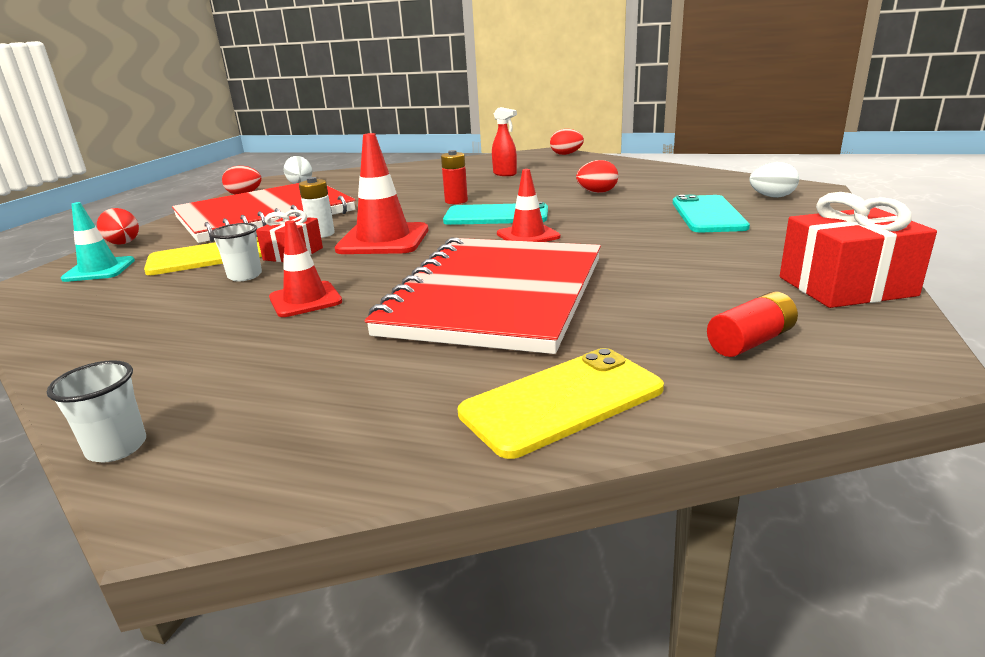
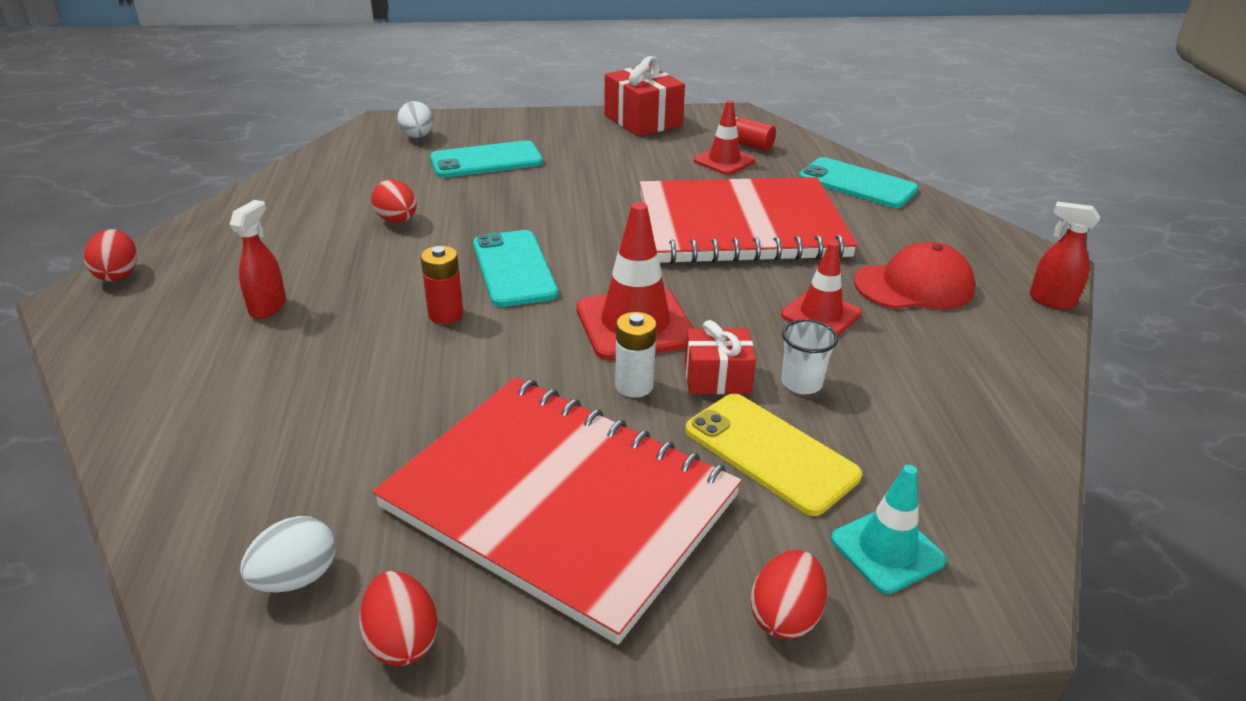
camera: 115 degrees left, 10 degrees up
white cup [47,360,146,463] -> red spray bottle [1030,202,1100,309]
yellow phone [458,348,664,459] -> turquoise phone [799,157,919,208]
red traffic cone [497,169,560,242] -> red traffic cone moved to [694,100,755,175]
none -> red cap [854,242,975,309]

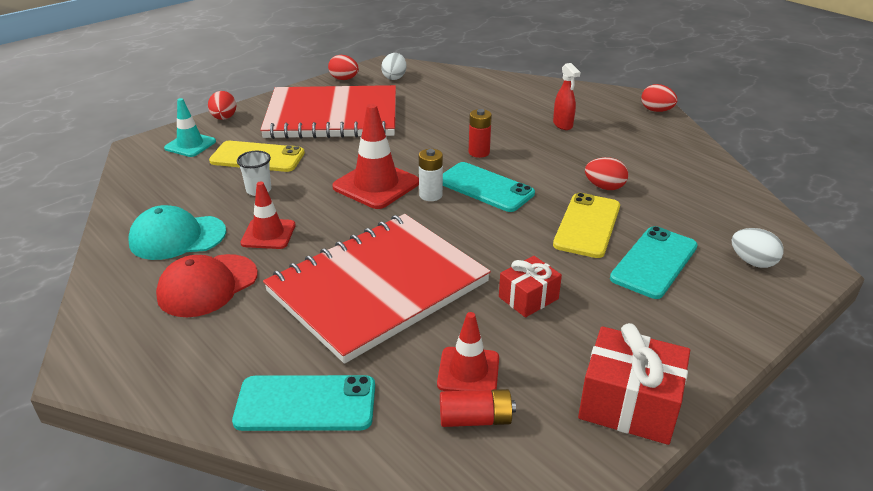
camera: 145 degrees right, 0 degrees up
white battery [615,312,657,398] -> white battery moved to [419,149,443,201]
red gift [685,320,756,394] -> red gift moved to [499,256,562,317]
red spray bottle [1030,202,1100,309] -> none
none -> turquoise cap [128,205,226,260]
none -> yellow phone [553,193,620,258]

